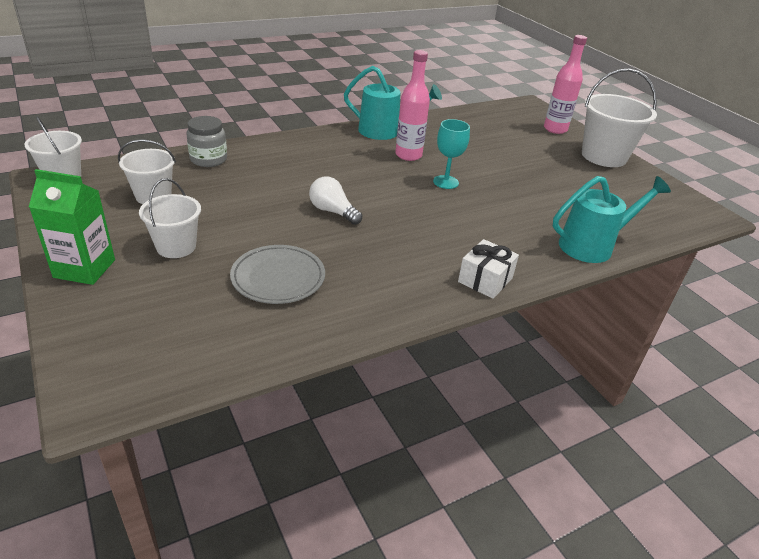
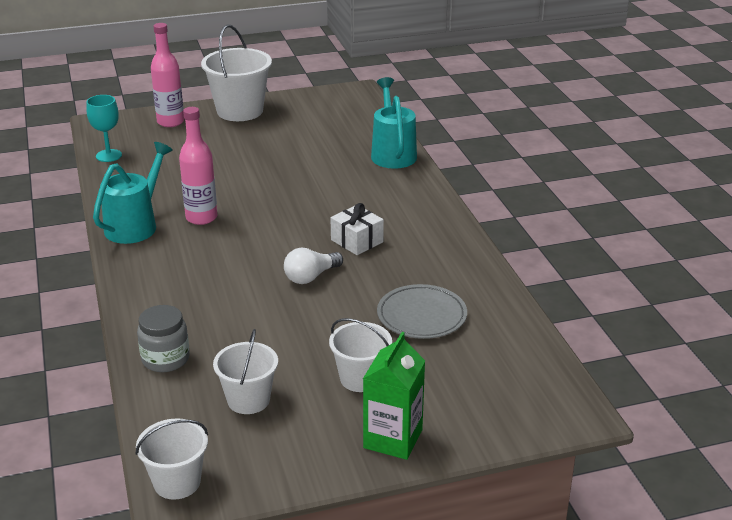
camera: 75 degrees left, 5 degrees down
turquoise goblet [433,119,470,189] -> turquoise goblet moved to [87,95,122,162]
white gift [458,239,519,299] -> white gift moved to [330,203,384,255]

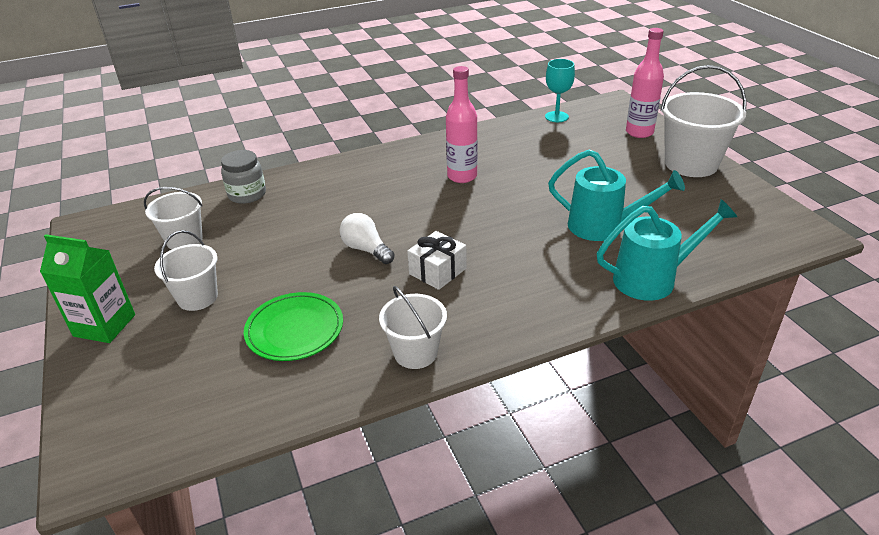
camera: 85 degrees right, 5 degrees up
turquoise watering can [93,142,173,244] -> turquoise watering can moved to [548,149,685,241]
white bucket [135,418,208,500] -> white bucket moved to [379,286,447,369]
grey plate [377,284,467,339] -> green plate [244,292,343,361]

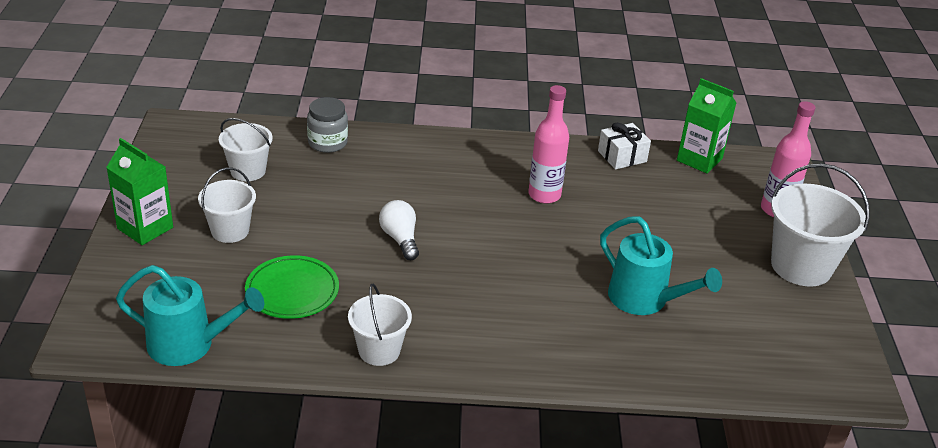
camera: 20 degrees right, 0 degrees up
white gift [407,231,467,290] -> white gift moved to [598,123,651,170]
turquoise goblet [545,59,575,122] -> green carton [677,78,736,174]
turquoise watering can [597,199,737,301] -> turquoise watering can moved to [116,265,264,366]

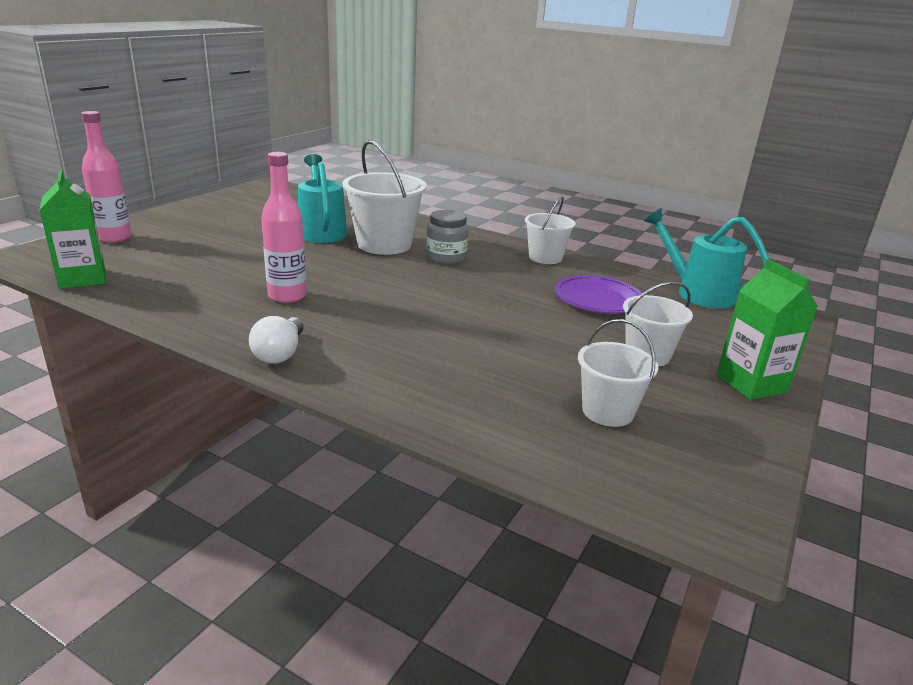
camera: 150 degrees left, 10 degrees down
green plate [245,255,339,319] -> purple plate [555,275,642,314]
grey jar [307,97,348,153] -> grey jar moved to [426,210,468,264]
white light bulb [379,200,419,260] -> white light bulb moved to [249,316,304,364]
white gift [598,123,651,170] -> none
white bucket [771,163,870,287] -> white bucket moved to [342,140,427,255]

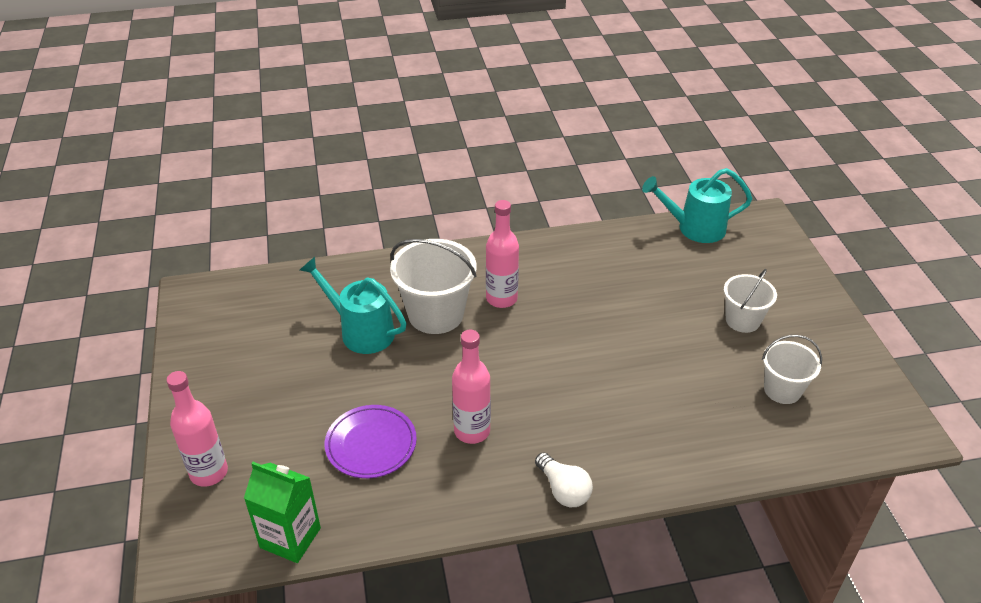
camera: 40 degrees left, 15 degrees up
grey jar [426,210,468,264] -> pink bottle [486,200,519,308]
white bucket [525,196,576,264] -> none
purple plate [555,275,642,314] -> purple plate moved to [325,405,417,478]
green carton [716,259,818,400] -> none

